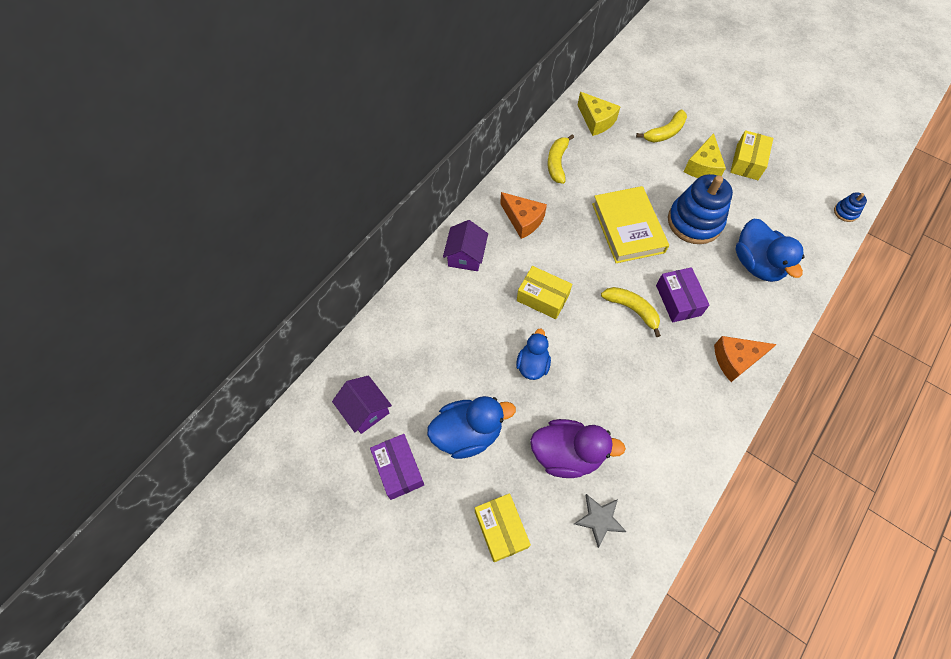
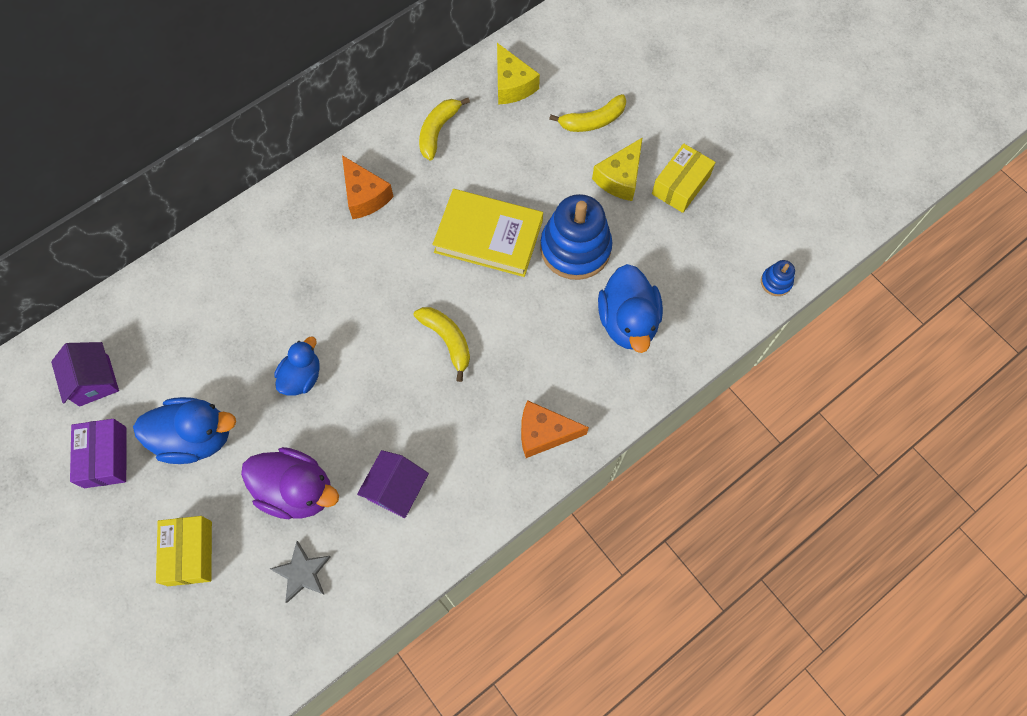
camera: 15 degrees right, 5 degrees up
purple house [443,220,488,271] -> purple house moved to [357,450,429,518]
yellow box [517,266,572,319] -> none
yellow book [592,186,669,263] -> yellow book turned 75 degrees counterclockwise [432,189,543,277]
purple box [656,267,710,323] -> none

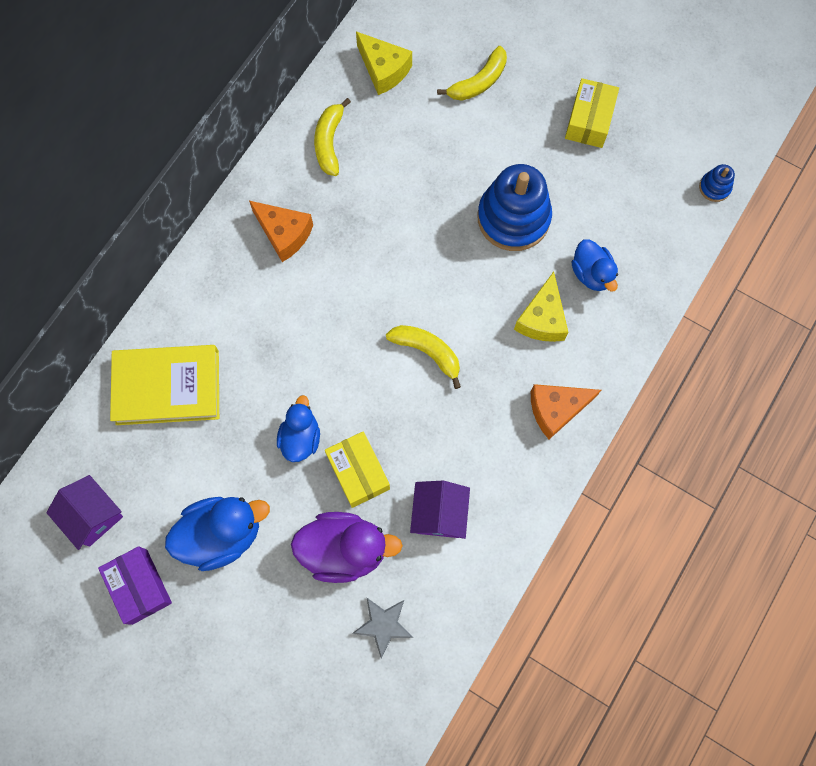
camera: 20 degrees left, 5 degrees up
yellow box [156,516,212,586] -> yellow box moved to [325,431,390,508]
yellow book [432,189,543,277] -> yellow book moved to [110,345,219,425]
yellow cheese [592,137,643,201] -> yellow cheese moved to [514,272,568,342]
blue duck [598,264,663,353] -> blue duck [571,239,618,292], size x0.63

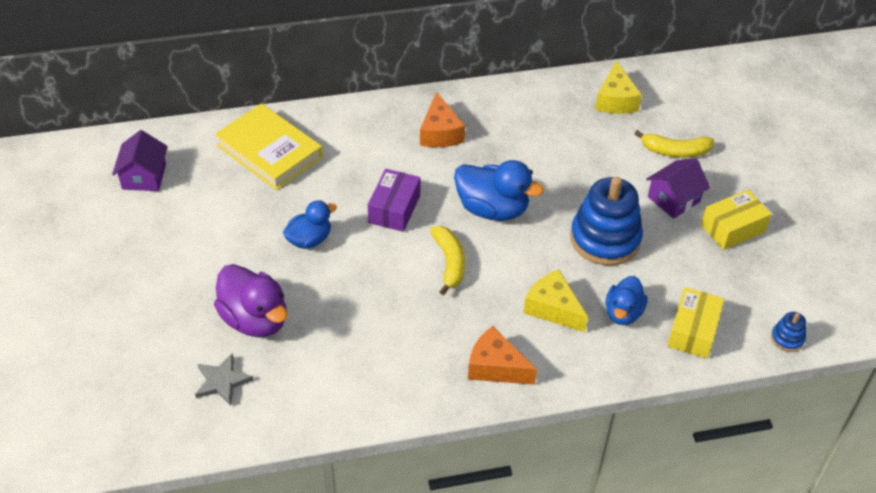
camera: 45 degrees right, 25 degrees down
purple box [98,546,172,625] -> purple box moved to [368,169,421,232]
blue duck [165,497,270,571] -> blue duck moved to [454,160,544,221]
yellow banana [314,98,351,176] -> none
yellow box [325,431,390,508] -> yellow box moved to [667,287,724,358]
purple house [410,481,470,539] -> purple house moved to [646,159,710,219]
yellow cheese [514,272,568,342] -> yellow cheese turned 75 degrees clockwise [524,269,588,332]

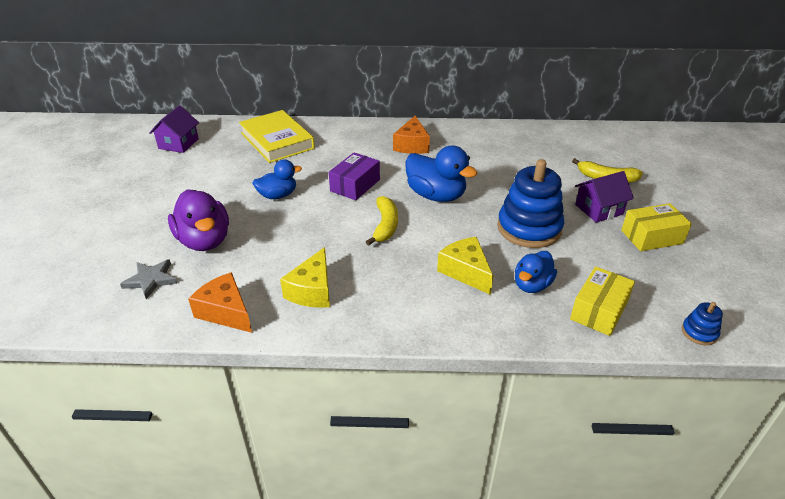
camera: 15 degrees right, 10 degrees down
orange cheese [468,326,537,385] -> orange cheese moved to [188,272,252,333]
yellow cheese [595,60,642,114] -> yellow cheese moved to [280,247,330,308]

